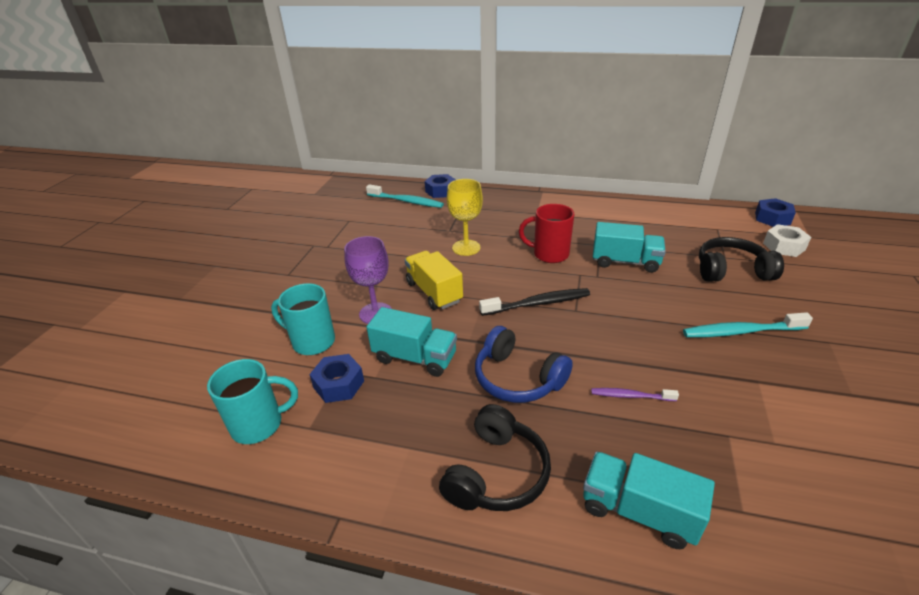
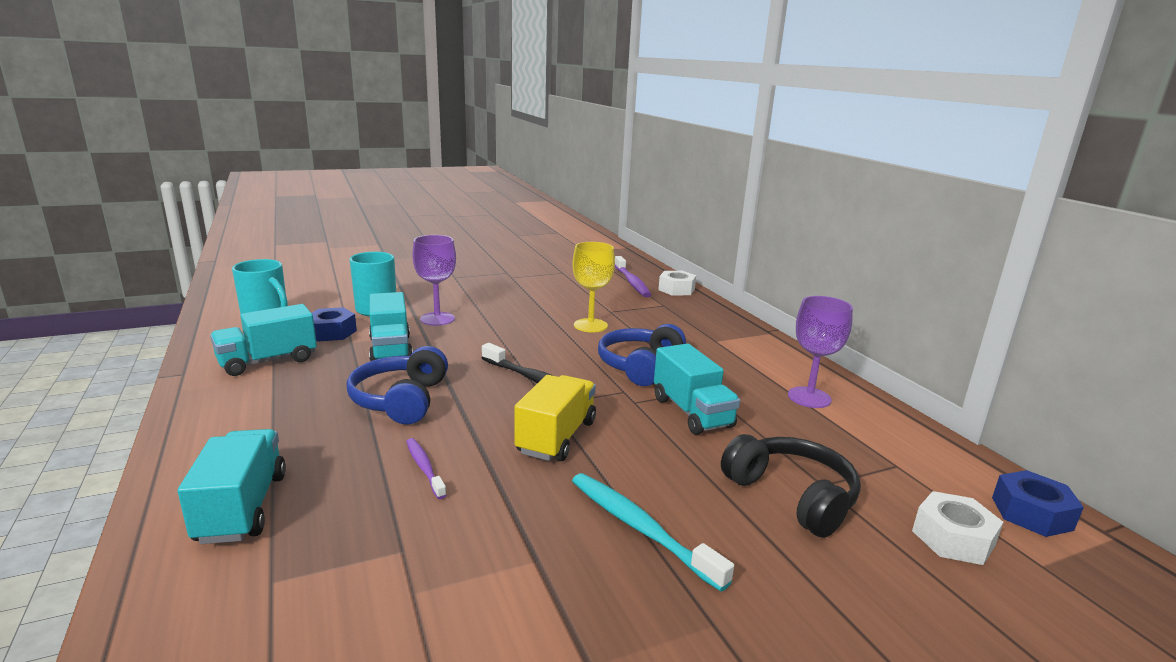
camera: 50 degrees right, 15 degrees down
turquoise toothbrush [366,184,444,208] -> purple toothbrush [615,256,651,297]
yellow truck [405,251,463,310] -> yellow truck moved to [515,375,596,461]
blue nut [425,174,456,198] -> white nut [658,271,696,296]
black headphones [439,404,551,511] -> none
red mug [519,204,574,263] -> blue headphones [598,324,686,386]
none -> turquoise truck [210,304,317,376]
none -> purple goblet [788,296,853,408]

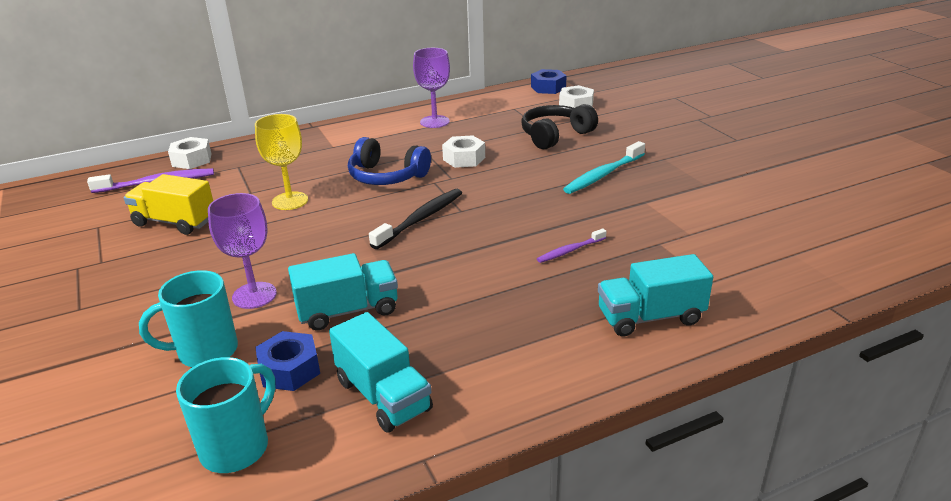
camera: 90 degrees left, 10 degrees up
blue headphones [347,346,448,425] -> none
yellow truck [515,375,596,461] -> yellow truck moved to [124,174,213,235]
turquoise truck [654,344,740,435] -> white nut [442,135,485,168]

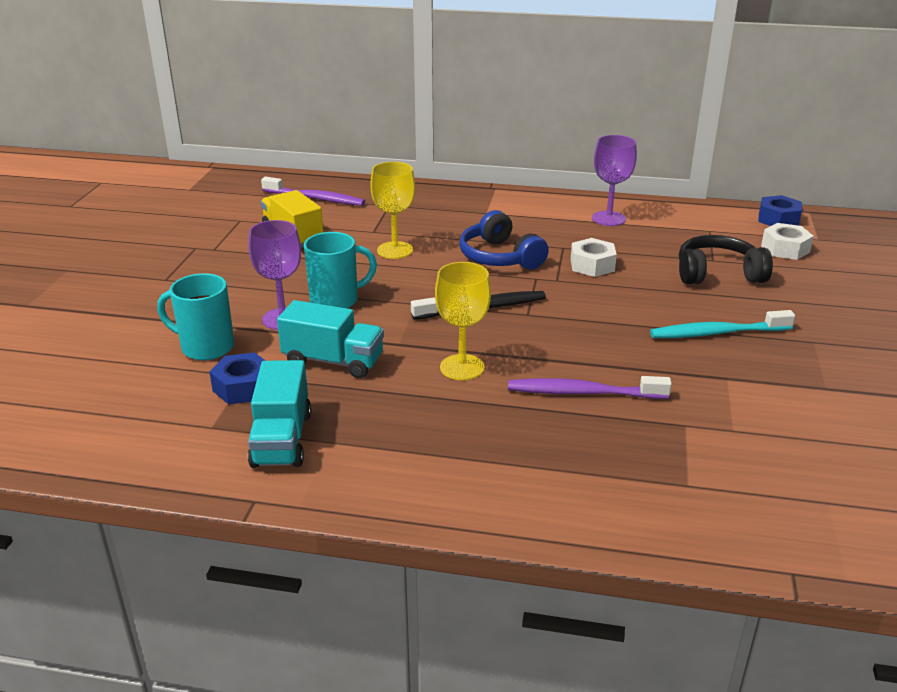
camera: 35 degrees right, 0 degrees up
white nut [168,137,211,169] -> none
turquoise mug [176,357,275,473] -> turquoise mug moved to [304,232,377,309]
purple toothbrush [537,228,607,263] -> purple toothbrush [508,376,672,399], size x1.70
turquoise truck [598,254,713,337] -> none
none -> yellow goblet [435,262,491,380]

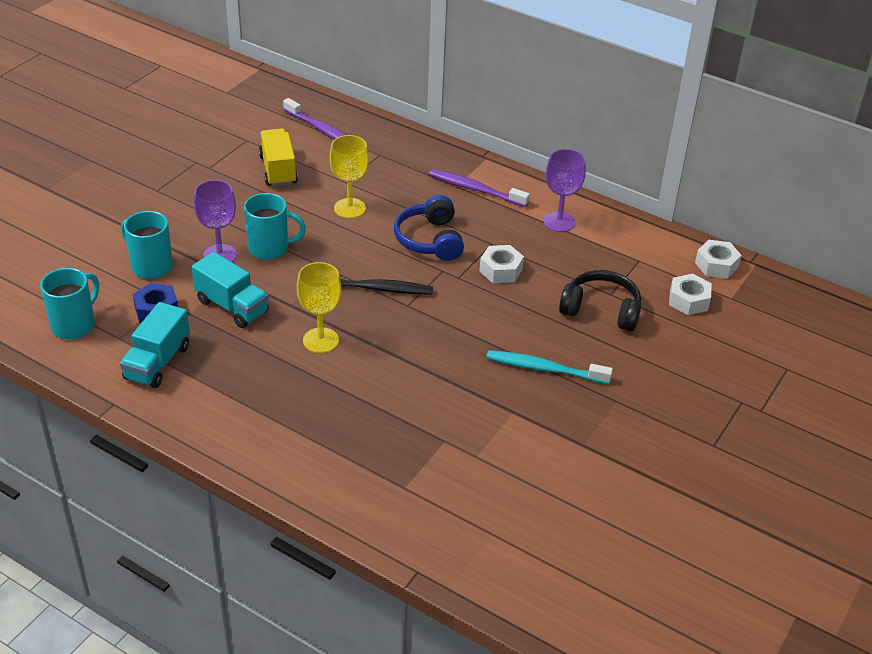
camera: 20 degrees right, 10 degrees up
purple toothbrush [508,376,672,399] -> purple toothbrush moved to [429,169,530,207]
blue nut [758,195,802,226] -> white nut [695,240,742,279]
none -> turquoise mug [40,268,99,339]

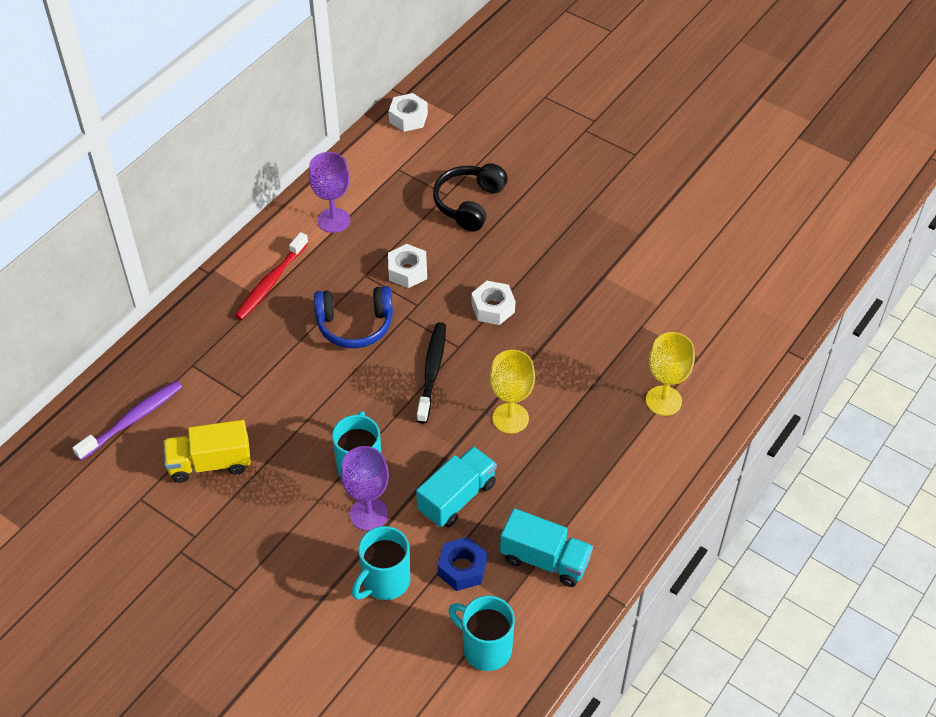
camera: 85 degrees left, 10 degrees up
yellow goblet [329,135,369,218] -> yellow goblet moved to [646,332,695,416]
purple toothbrush [429,169,530,207] -> red toothbrush [234,232,308,320]
turquoise toothbrush [486,350,613,384] -> none
white nut [669,274,712,315] -> white nut moved to [471,281,515,325]

